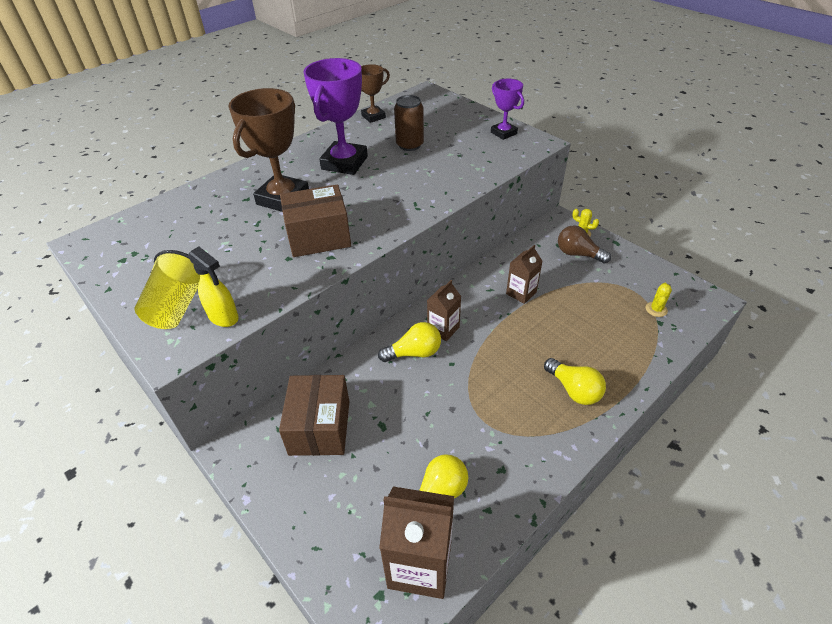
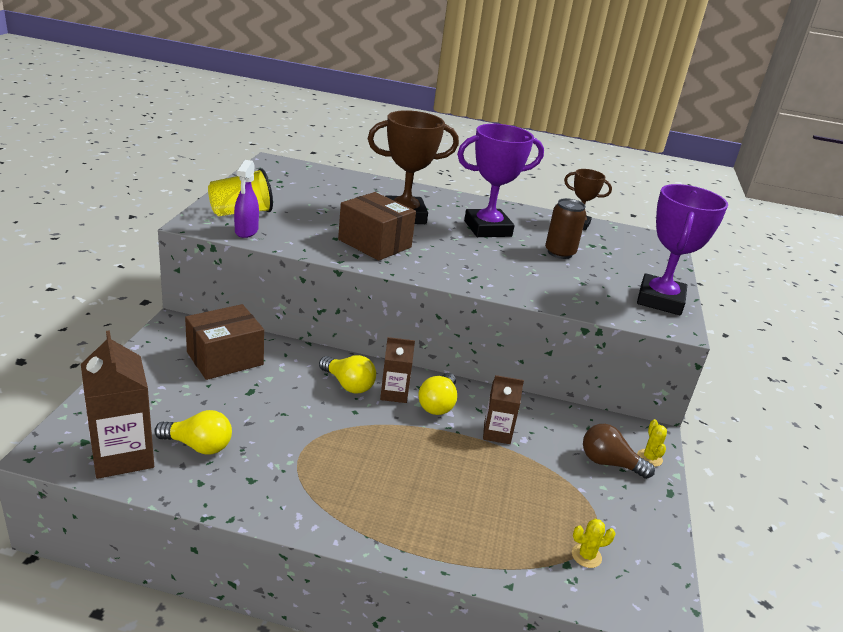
camera: 50 degrees right, 15 degrees down
yellow spray bottle [188,246,239,327] -> purple spray bottle [234,160,259,238]
purple trophy [491,79,524,140] -> purple trophy [637,184,728,315], size x1.77
yellow light bulb [544,358,606,405] -> yellow light bulb moved to [418,373,457,415]
brown light bulb [558,225,611,264] -> brown light bulb turned 60 degrees counterclockwise [583,424,655,479]

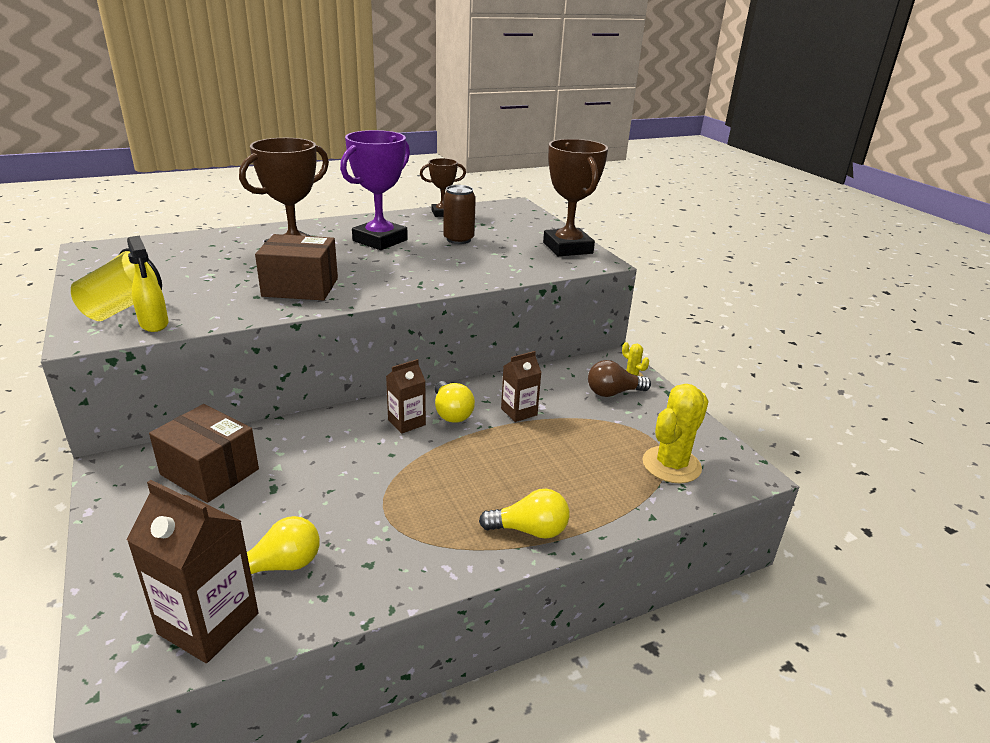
camera: 35 degrees left, 0 degrees up
brown box [185,304,264,380] -> brown box turned 75 degrees counterclockwise [149,404,259,503]
purple spray bottle [234,160,259,238] -> yellow spray bottle [127,236,169,332]
yellow light bulb [319,355,376,394] -> yellow light bulb moved to [479,489,569,539]
yellow cactus [572,519,616,568] -> yellow cactus [642,384,709,483], size x2.14
purple trophy [637,184,728,315] -> brown trophy [543,139,608,256]

